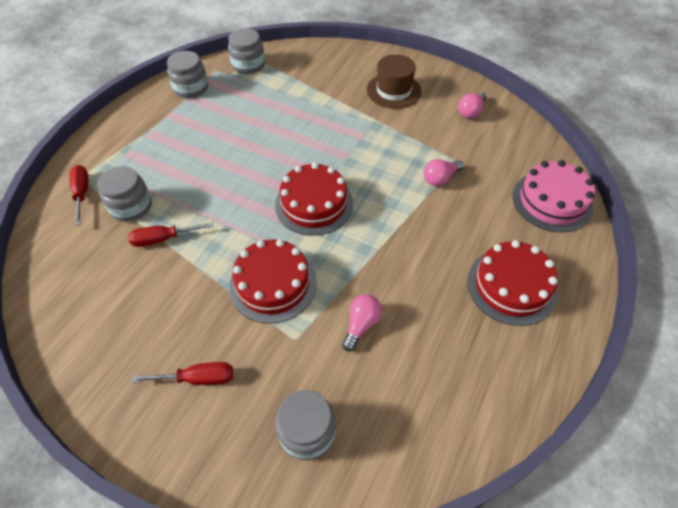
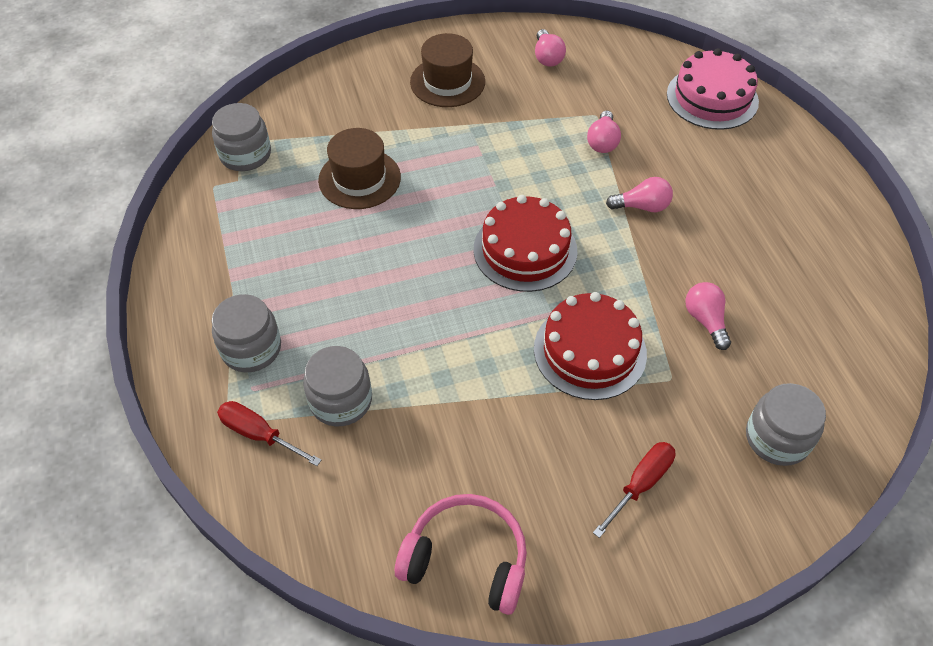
camera: 45 degrees left, 0 degrees up
red screwdriver [128,222,214,247] -> none
grey jar [167,51,208,98] -> grey jar moved to [212,294,281,372]
red cake [467,240,558,326] -> none
none -> brown hat [318,128,401,209]
none -> pink headphones [395,494,527,615]
none -> pink light bulb [606,177,673,212]

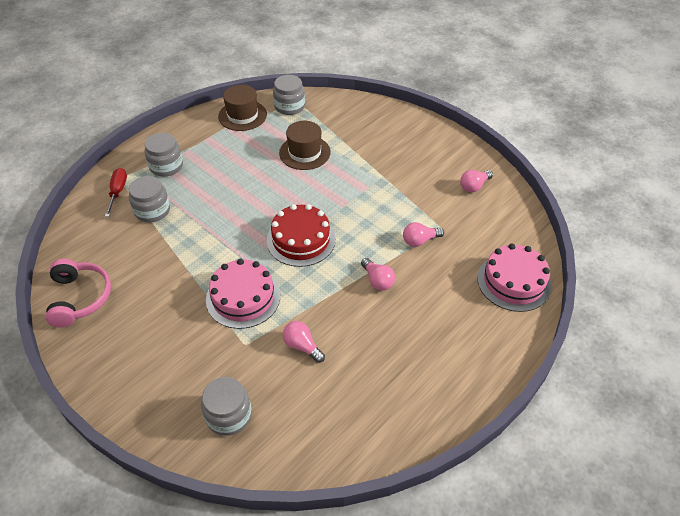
camera: 60 degrees right, 5 degrees down
brown hat [410,33,485,107] -> brown hat moved to [218,85,267,131]
red cake [534,292,647,400] -> pink cake [206,259,280,329]
red screwdriver [593,442,676,538] -> none
pink light bulb [685,282,731,350] -> pink light bulb turned 90 degrees counterclockwise [283,321,325,363]

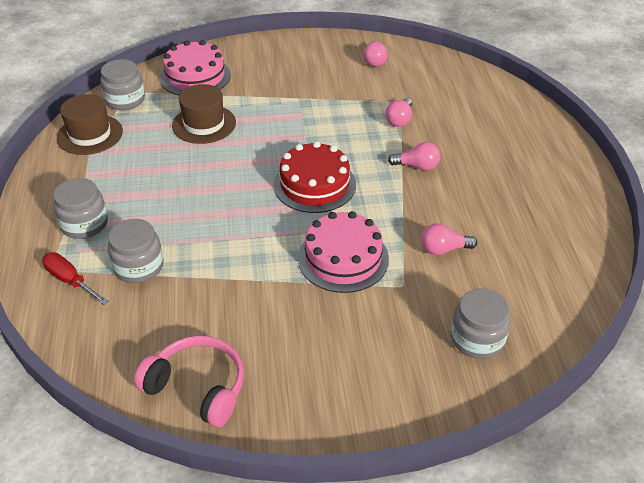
camera: 50 degrees left, 5 degrees down
pink cake [477,243,551,312] -> pink cake moved to [160,40,231,95]

